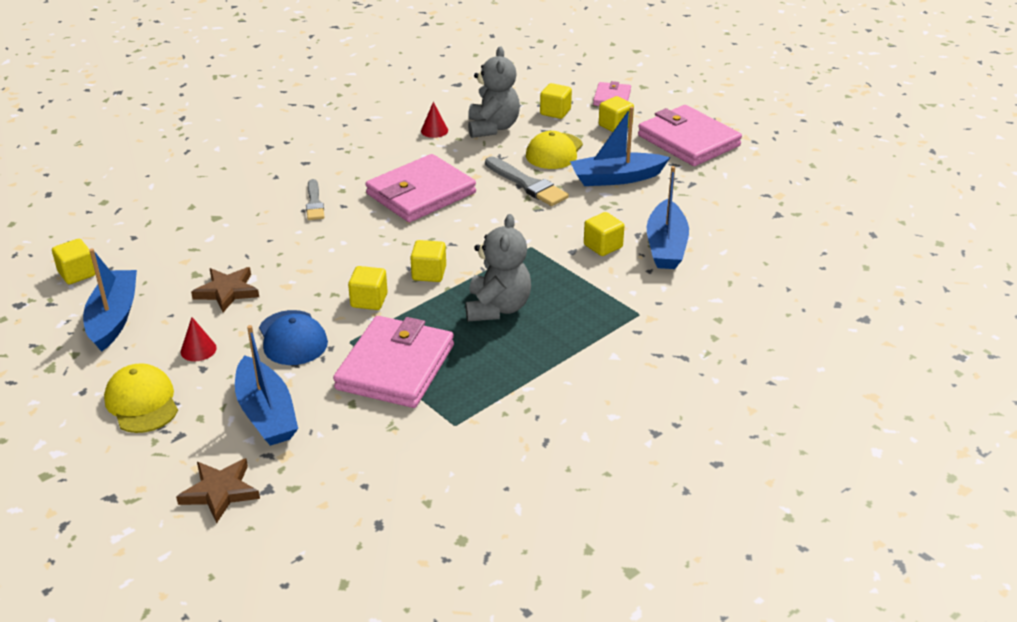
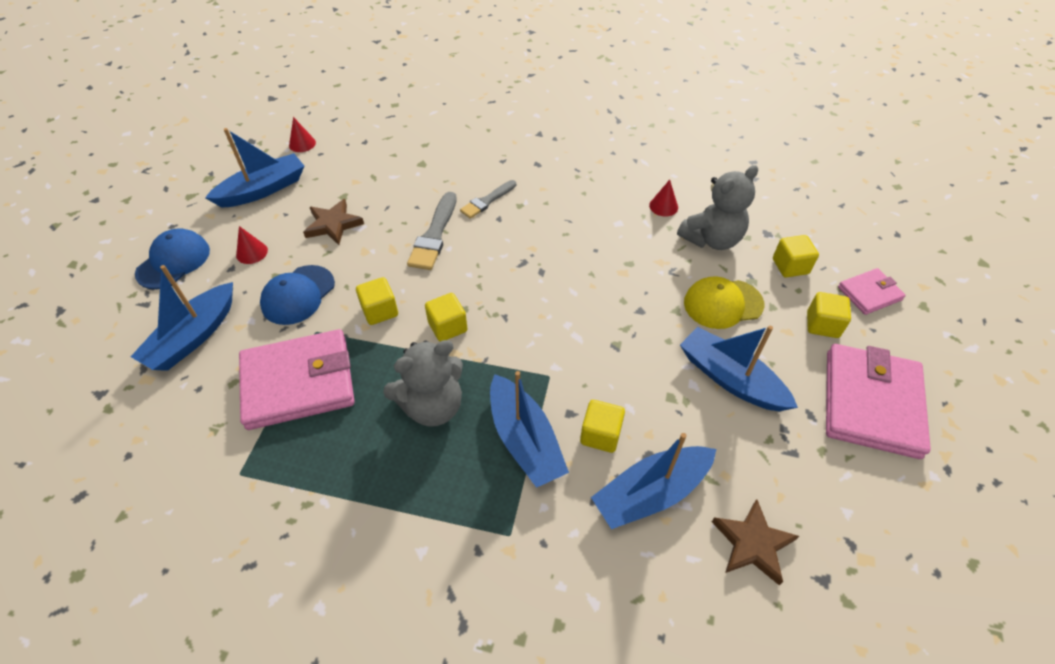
camera: 55 degrees right, 15 degrees up
yellow cube [52,239,96,284] -> red cone [289,117,316,152]
yellow cap [104,363,178,433] -> blue cap [135,228,210,289]
brown star [176,458,260,524] -> brown star moved to [712,499,799,586]
pink wallet [365,154,476,222] -> none
grey brush [485,157,569,206] -> grey brush moved to [407,192,457,270]
none -> blue boat [490,371,569,488]

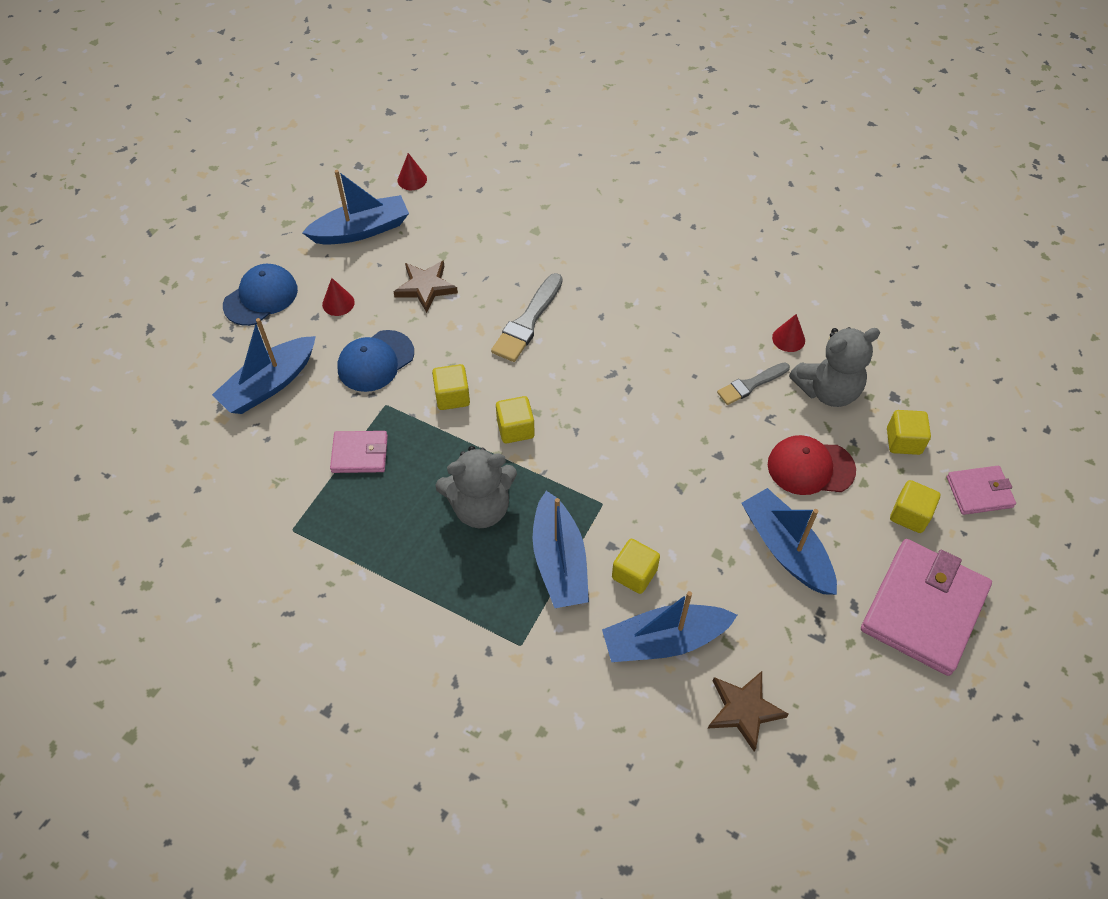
camera: 15 degrees right, 5 degrees up
pink wallet [239,329,355,430] -> pink wallet [330,431,388,473], size x0.52
grey brush [460,180,516,219] -> grey brush moved to [717,362,790,405]
yellow cap [684,276,764,329] -> red cap [768,435,856,495]

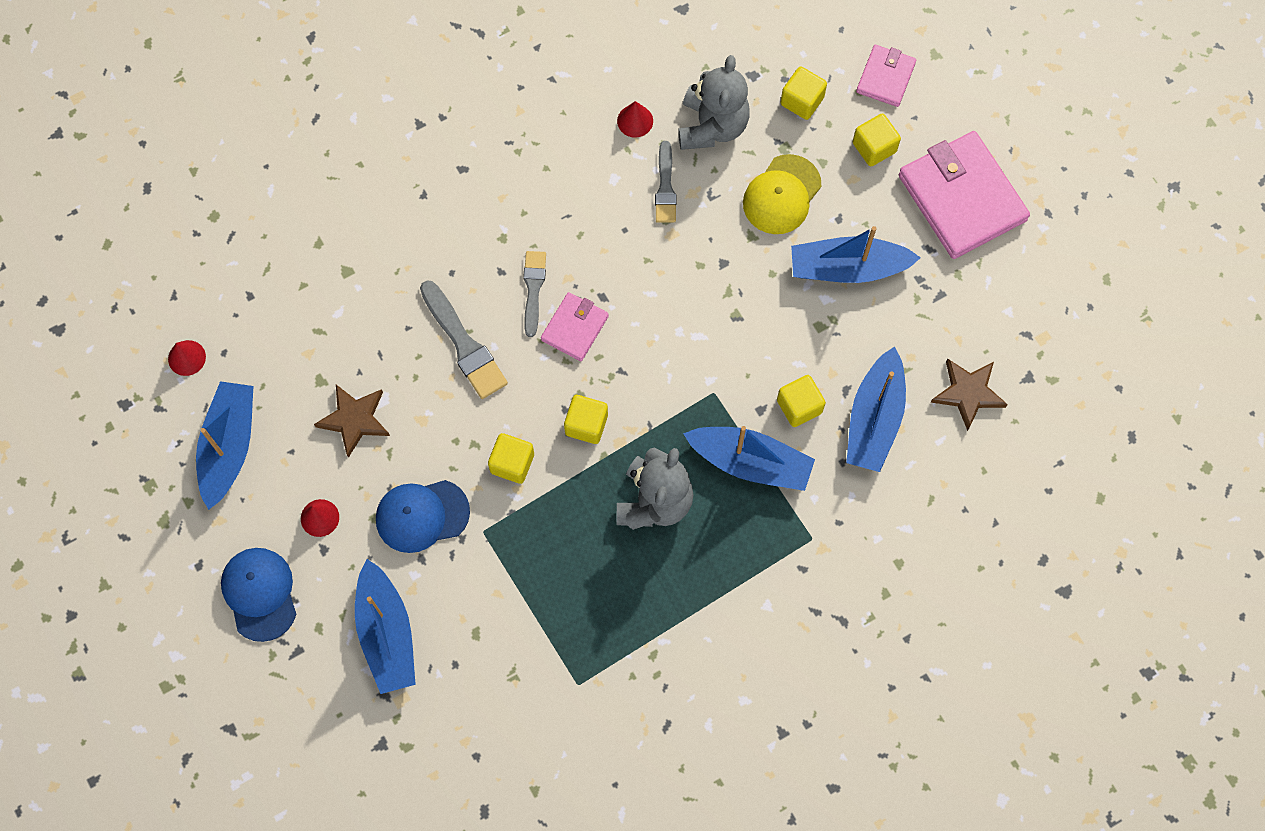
camera: 60 degrees left, 15 degrees up
pink wallet [330,431,388,473] -> pink wallet moved to [541,292,609,361]
blue cap [337,330,414,392] -> blue cap turned 90 degrees clockwise [376,480,470,553]
red cap [768,435,856,495] -> yellow cap [743,154,821,234]
none -> grey brush [523,251,546,337]

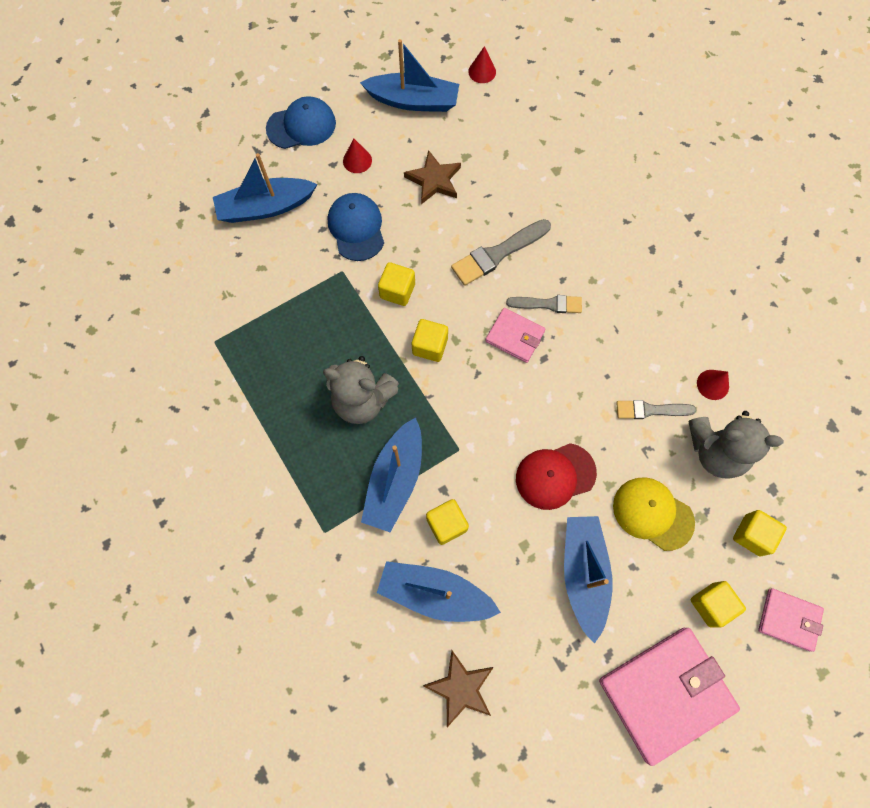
camera: 90 degrees right, 0 degrees up
none -> red cap [516,443,597,510]

